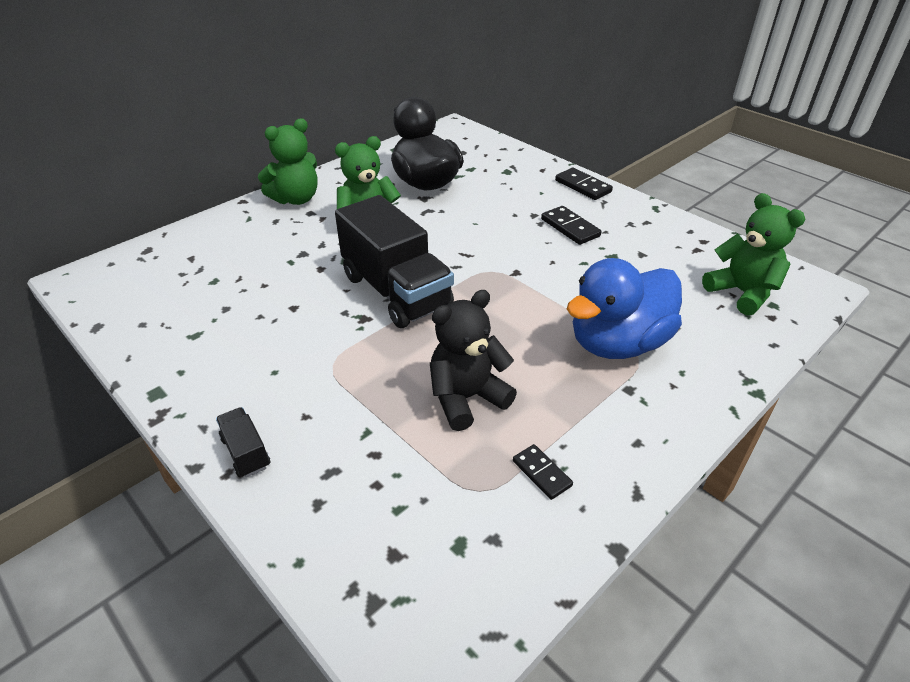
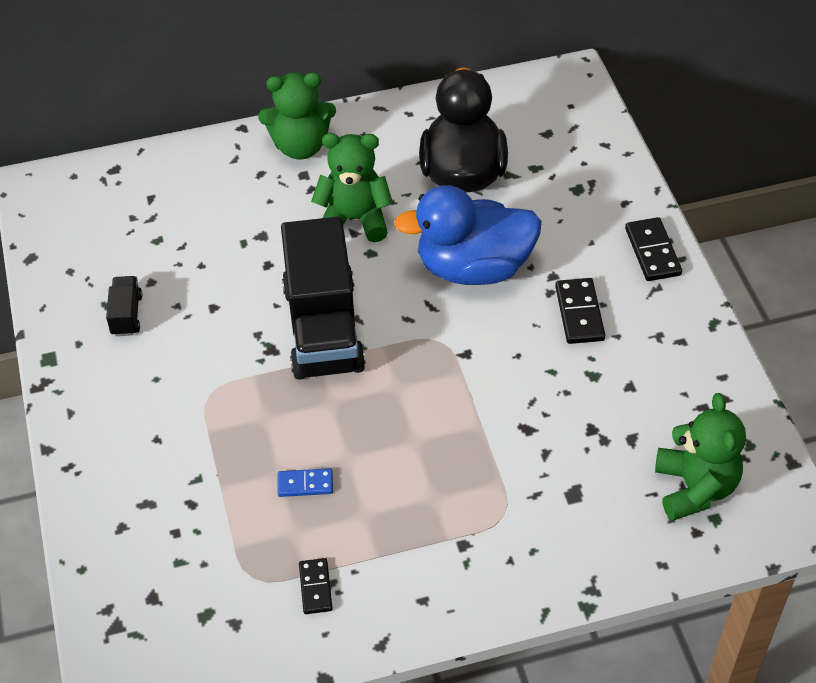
camera: 30 degrees right, 10 degrees up
black truck [216,407,270,478] -> black truck moved to [106,276,142,336]
black teddy bear [430,290,517,431] -> blue domino [278,468,333,497]
blue duck [567,258,682,359] -> blue duck moved to [394,185,542,285]

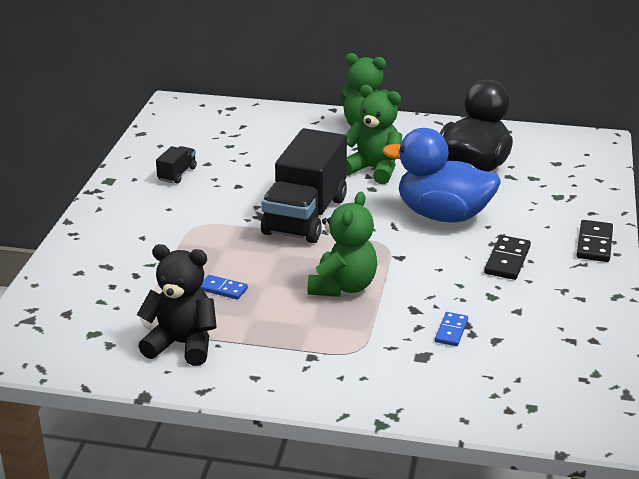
camera: 25 degrees right, 20 degrees down
black domino [299,558,333,614] -> black teddy bear [137,244,217,366]
green teddy bear [655,393,746,521] -> green teddy bear moved to [308,192,377,297]
none -> blue domino [435,312,468,346]

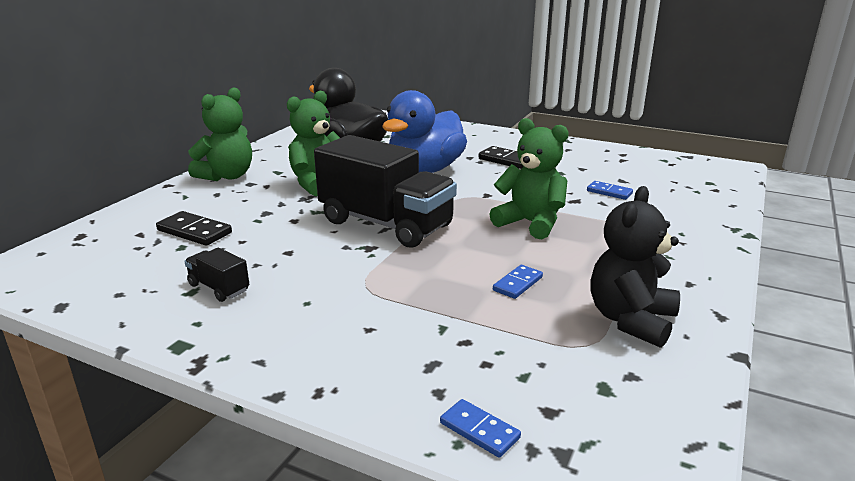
camera: 75 degrees left, 5 degrees down
black domino [576,220,613,262] -> black domino moved to [156,211,232,246]
none -> blue domino [440,399,521,458]

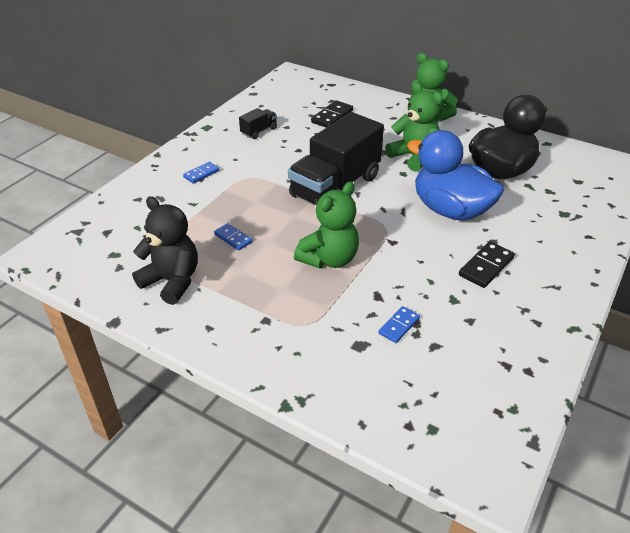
camera: 95 degrees right, 15 degrees up
blue domino [440,399,521,458] -> blue domino moved to [183,162,219,184]

